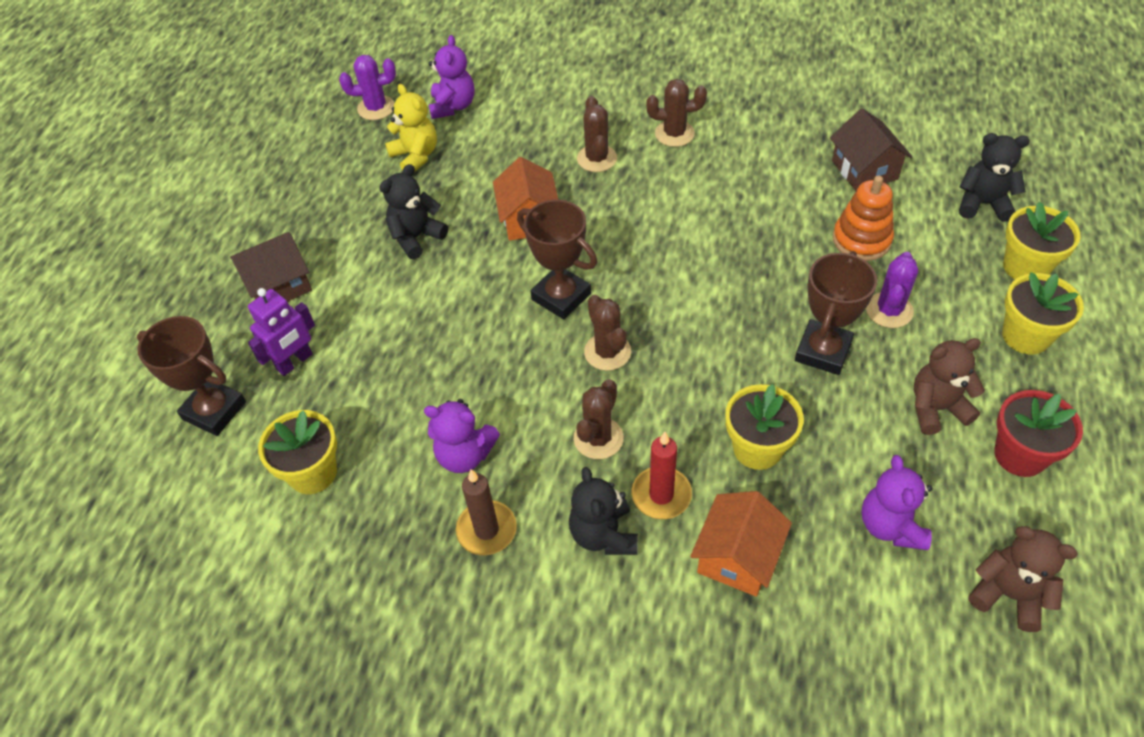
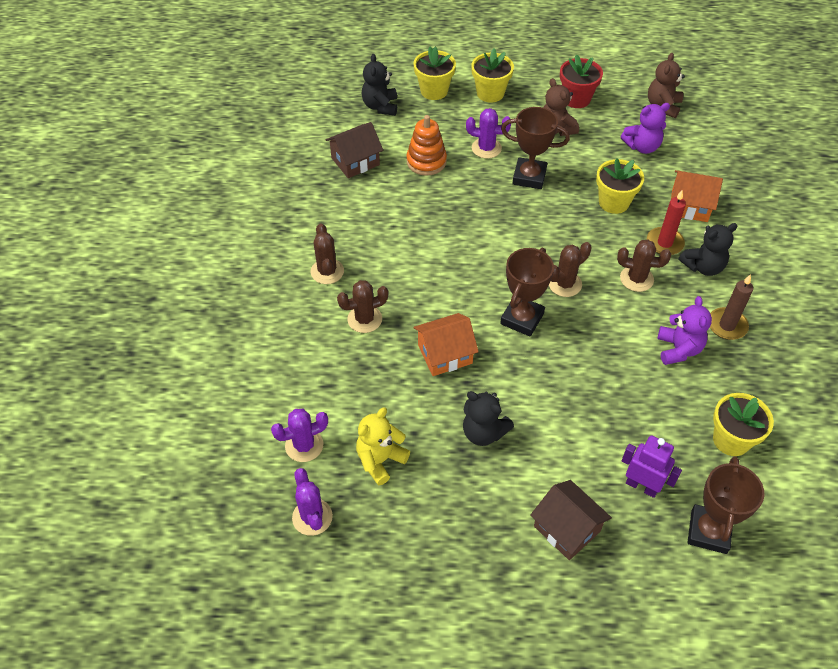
camera: 105 degrees left, 0 degrees up
purple teddy bear [429,35,474,119] -> purple cactus [271,409,328,462]

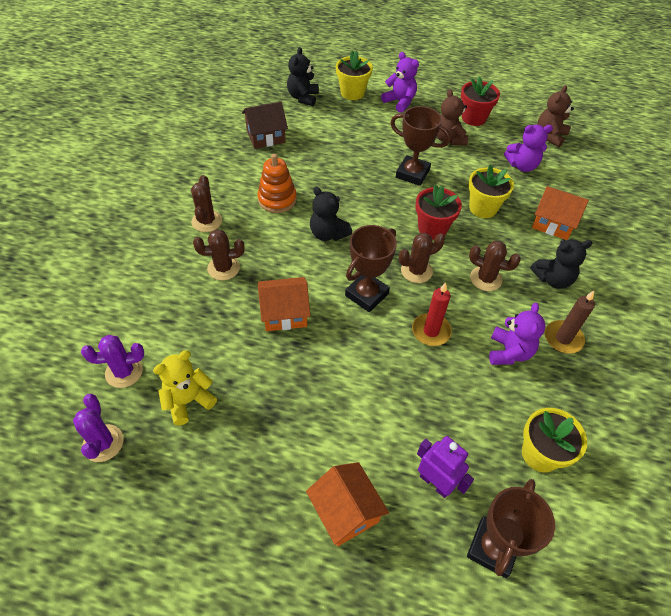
camera: 10 degrees right, 0 degrees up
orange stacking toy [406,115,447,176] -> orange stacking toy moved to [257,154,297,213]
black teddy bear [463,391,514,446] -> black teddy bear moved to [310,187,352,241]
purple cactus [466,108,511,159] -> none
yellow flower pot [471,49,514,103] -> purple teddy bear [381,52,419,113]
brown house [530,480,612,560] -> orange house [306,462,389,546]
red candle [647,190,686,255] -> red candle moved to [412,282,452,346]
none -> red flower pot [415,185,462,240]

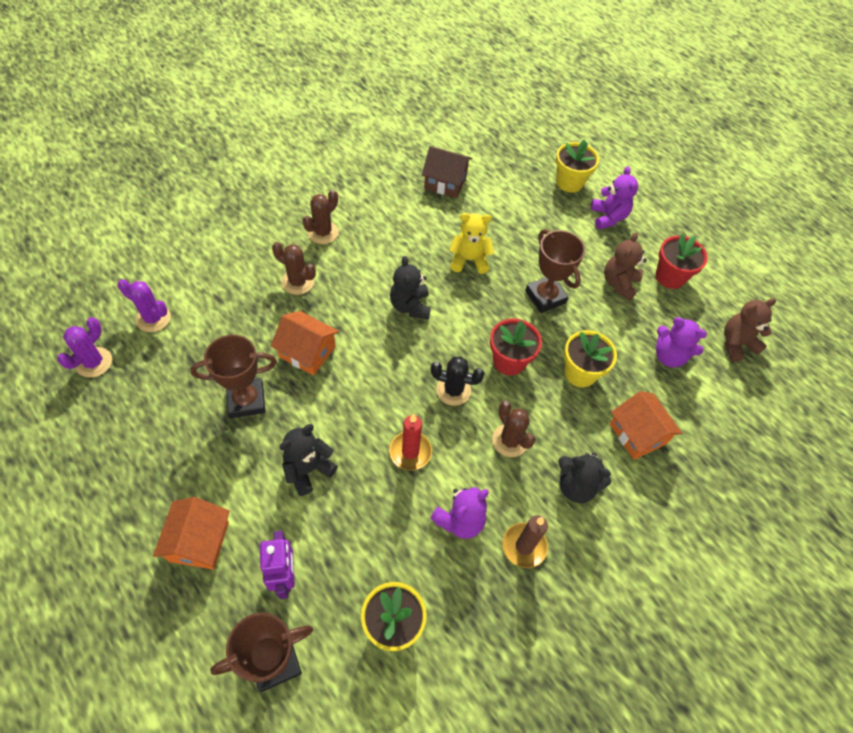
camera: 35 degrees right, 5 degrees up
yellow teddy bear [153,350,217,426] -> yellow teddy bear moved to [449,213,494,274]
orange stacking toy [257,154,297,213] -> none
black teddy bear [287,47,319,106] -> black teddy bear moved to [280,424,338,496]
brown trophy [345,225,397,312] -> brown trophy moved to [190,335,277,418]
brown cactus [399,233,445,283] -> black cactus [431,356,484,406]

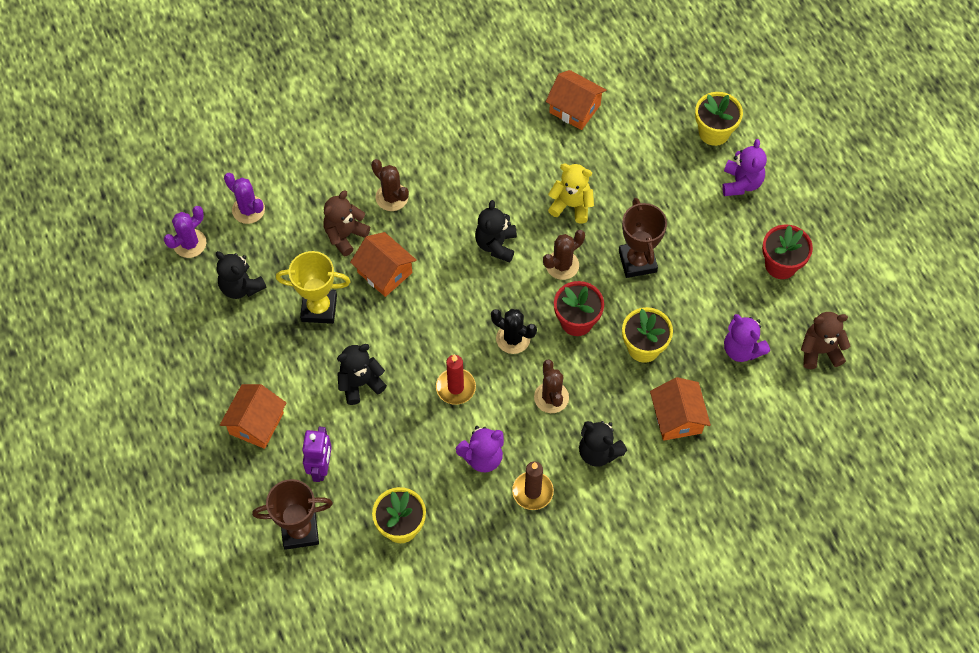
camera: 20 degrees right, 5 degrees up
brown trophy [190,335,277,418] -> yellow trophy [276,251,351,324]
brown cactus [303,190,339,244] -> brown cactus moved to [543,230,585,280]
brown house [422,146,472,198] -> orange house [546,70,607,130]
brown teddy bear [604,233,647,301] -> brown teddy bear moved to [324,190,370,256]
none -> black teddy bear [216,251,267,299]

